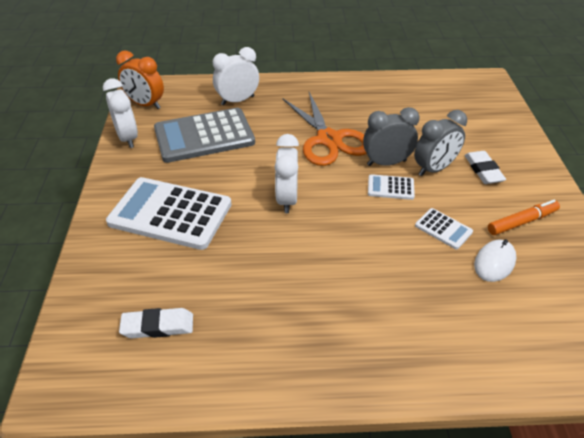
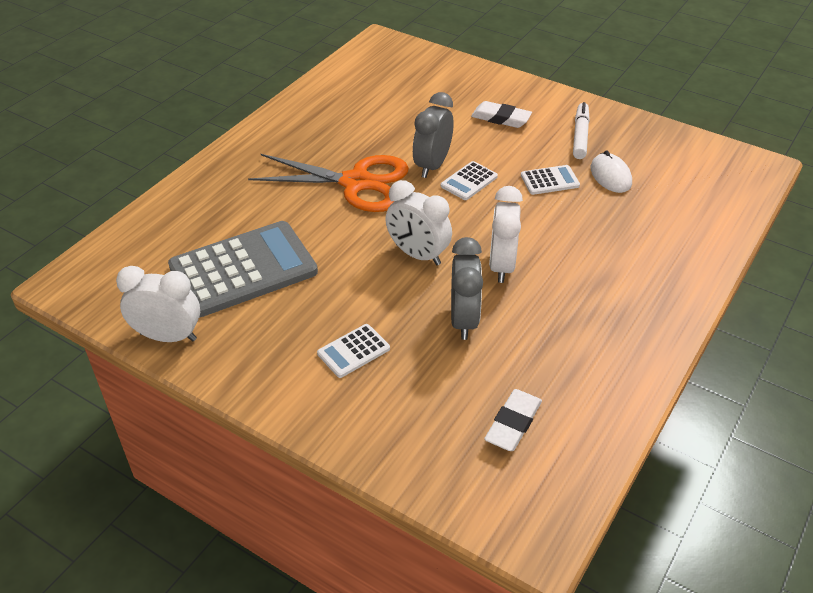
camera: 55 degrees left, 0 degrees up
white calculator [106,177,232,250] -> white calculator [317,324,390,378], size x0.45
orange clock [116,50,164,109] -> none
grey calculator [154,108,255,163] -> grey calculator turned 135 degrees counterclockwise [168,221,318,317]
white clock [213,47,259,105] -> white clock moved to [489,186,523,283]
grey clock [414,110,467,176] -> grey clock moved to [451,237,483,340]
orange marker [488,200,560,235] -> white marker [573,102,590,159]

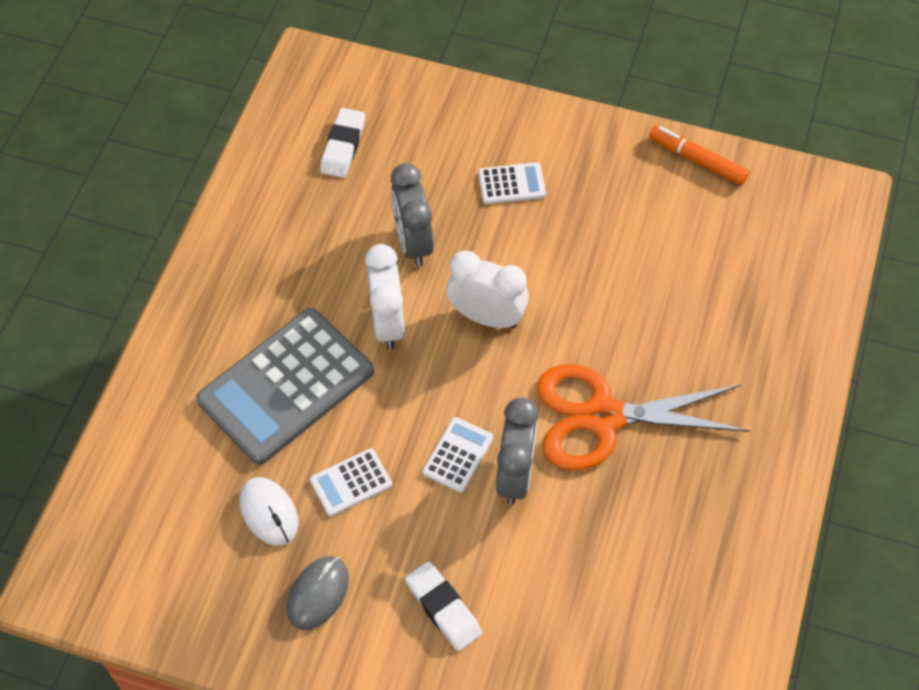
camera: 165 degrees right, 15 degrees up
white clock [116,266,200,342] -> orange marker [649,125,749,185]
grey calculator [168,221,318,317] -> grey calculator moved to [196,308,374,465]
white calculator [317,324,390,378] -> white calculator turned 45 degrees clockwise [478,162,546,204]
white eraser [471,101,532,128] -> white eraser turned 45 degrees clockwise [405,561,482,651]
white marker [573,102,590,159] -> grey mouse [287,556,349,630]

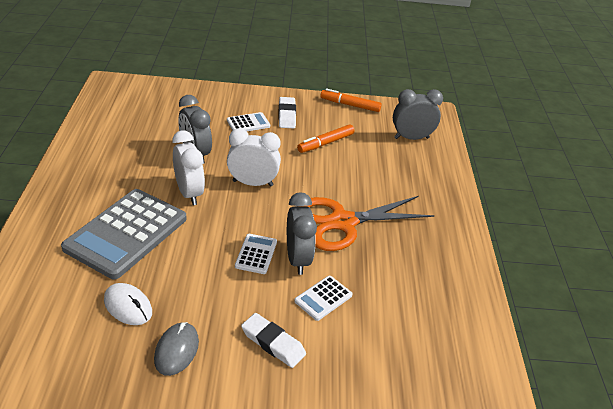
camera: 20 degrees left, 20 degrees down
white calculator [310,448,392,516] -> white calculator moved to [294,276,353,321]
white eraser [320,108,365,178] -> white eraser moved to [278,97,296,128]
none -> orange marker [297,124,355,153]
none -> grey clock [393,89,443,140]

